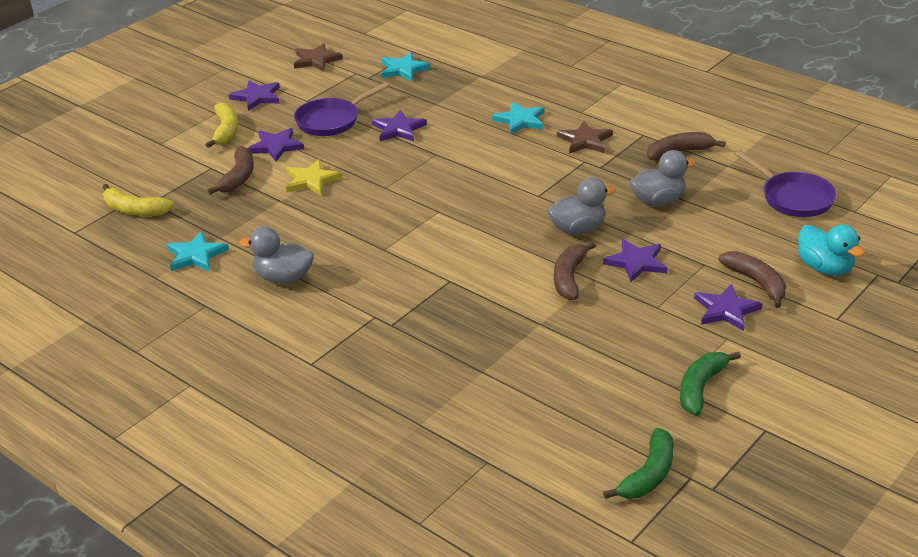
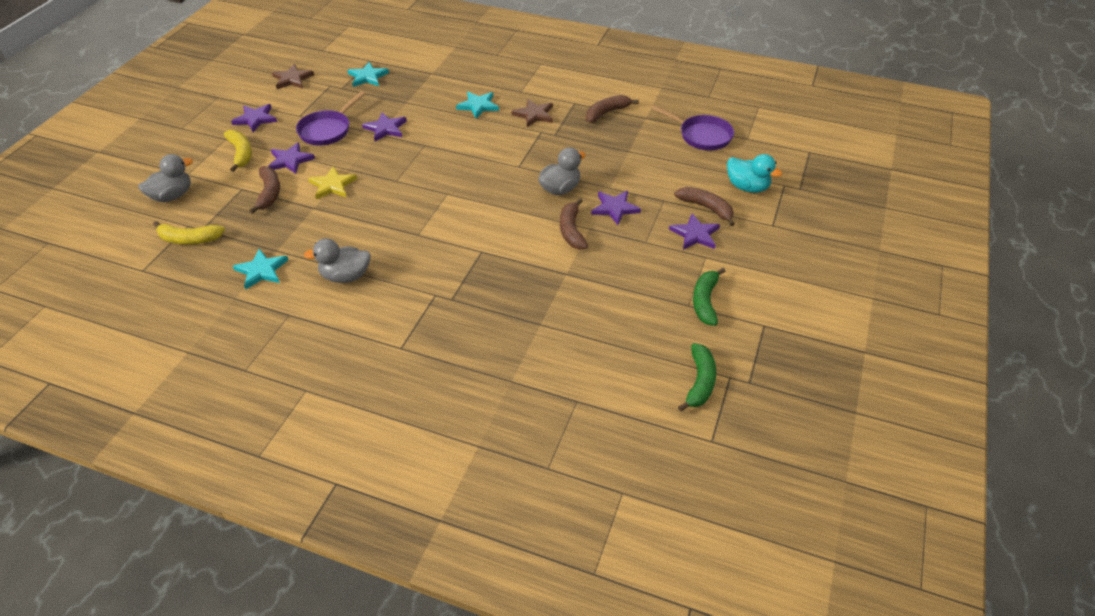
camera: 20 degrees left, 10 degrees up
grey duck [629,150,696,206] -> grey duck moved to [138,154,193,202]

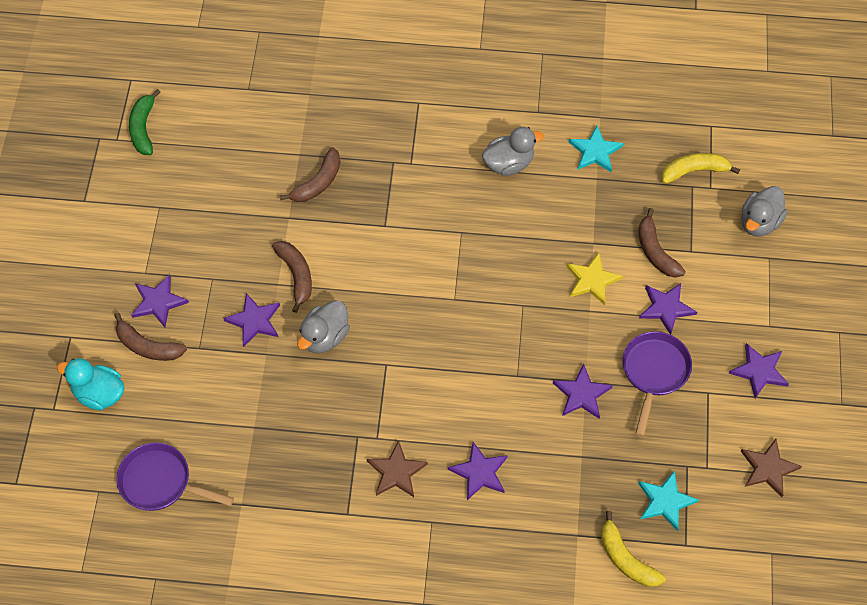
camera: 165 degrees right, 15 degrees up
yellow banana [224,130,252,172] -> yellow banana moved to [601,511,666,587]
turquoise star [456,92,499,119] -> purple star [448,442,508,500]
brown banana [586,95,639,123] -> brown banana moved to [280,147,340,202]
green banana [693,268,725,326] -> none

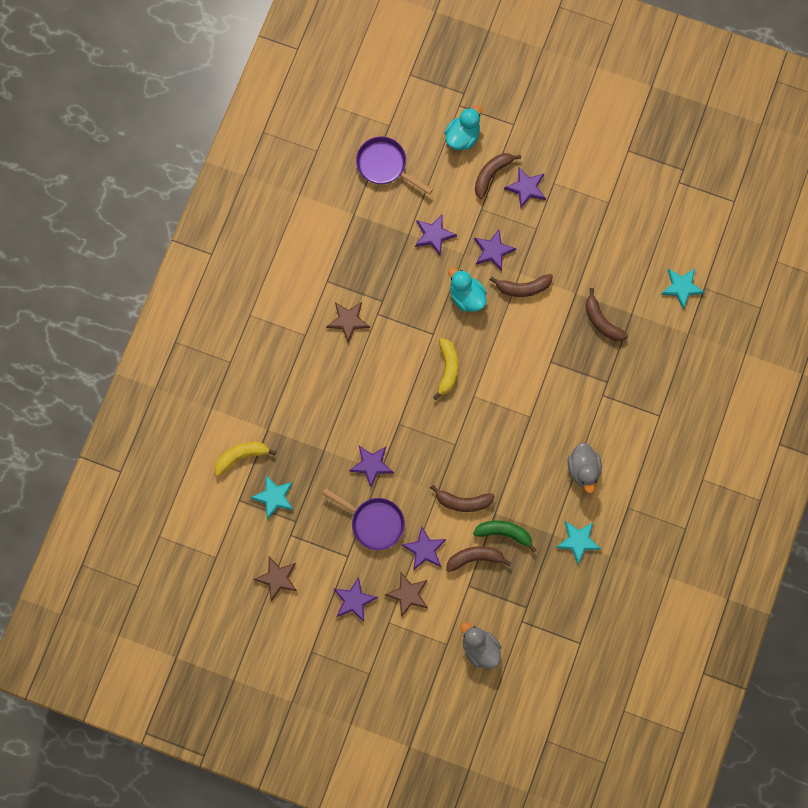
camera: 105 degrees right, 15 degrees up
purple pan [116,442,234,511] -> purple pan turned 90 degrees counterclockwise [356,137,433,194]
green banana [129,89,161,155] -> green banana moved to [473,521,536,553]
grey duck [297,300,350,353] -> turquoise duck [448,267,487,312]
purple star [448,442,508,500] -> purple star moved to [415,214,457,255]
yellow star [566,253,623,305] -> brown banana [430,485,495,512]
yellow banana [662,153,740,184] -> yellow banana moved to [433,338,458,400]
none -> brown star [384,572,428,617]
none -> turquoise star [661,269,705,309]

